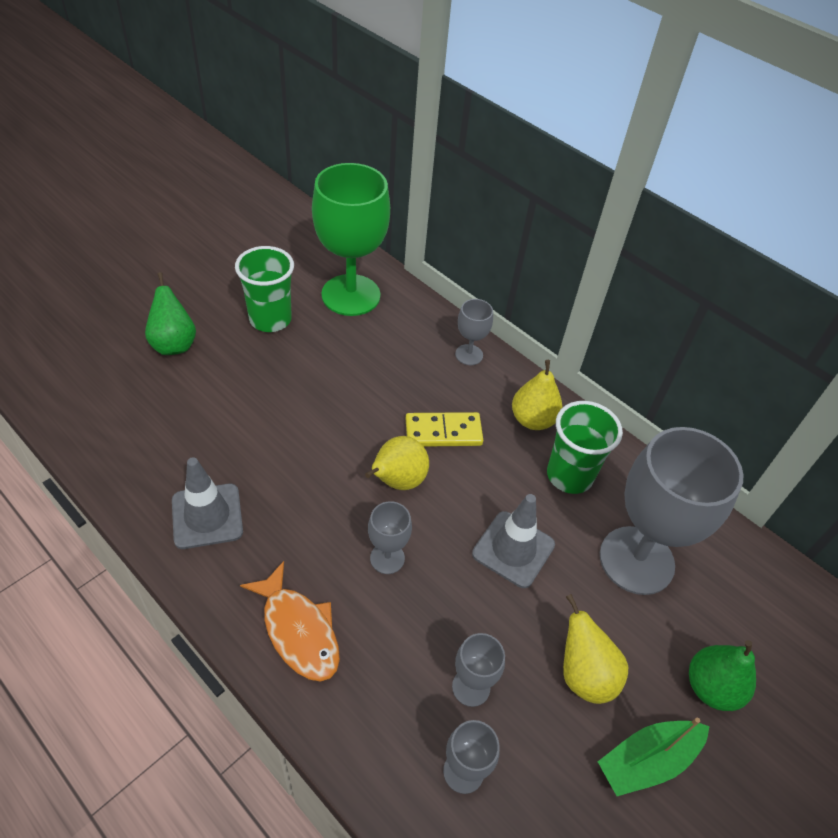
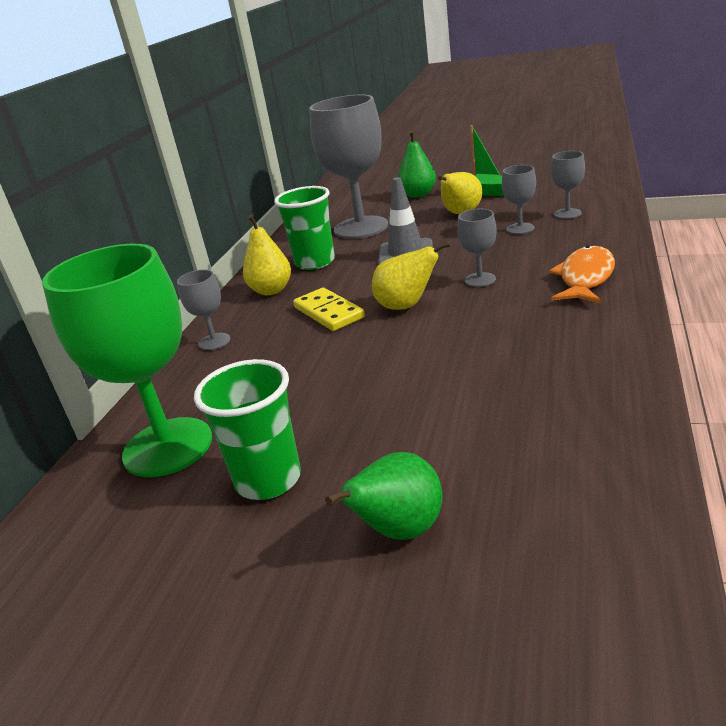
camera: 110 degrees left, 20 degrees down
grey traffic cone [172,457,243,549] -> none

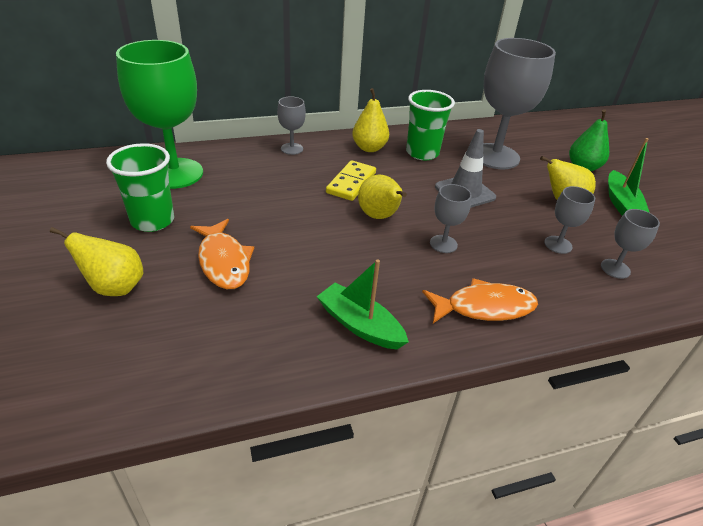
camera: 50 degrees right, 10 degrees up
green pear [325,452,443,540] -> yellow pear [50,227,143,296]
none -> orange fish [190,219,254,289]
none -> green boat [317,259,409,349]

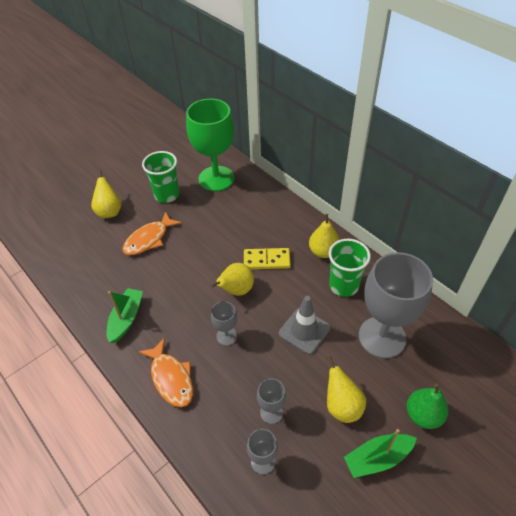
camera: 70 degrees right, 10 degrees up
grey goblet [277,97,306,155] -> none

